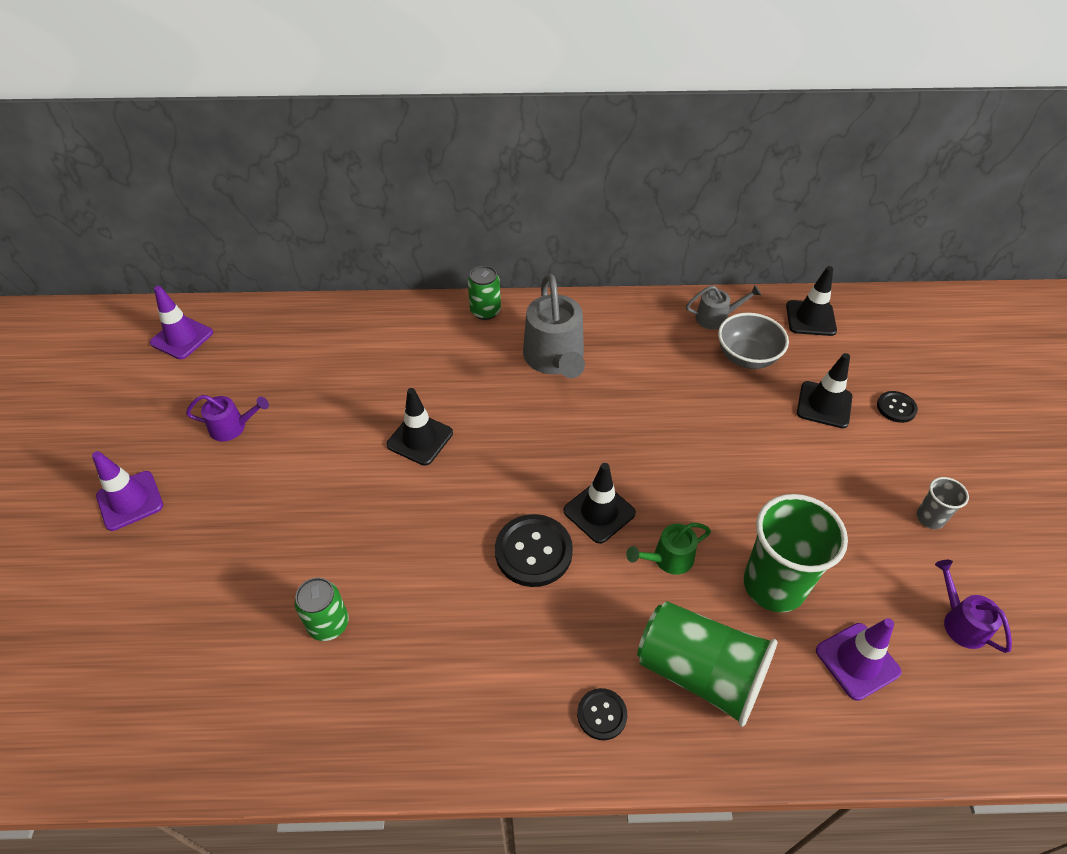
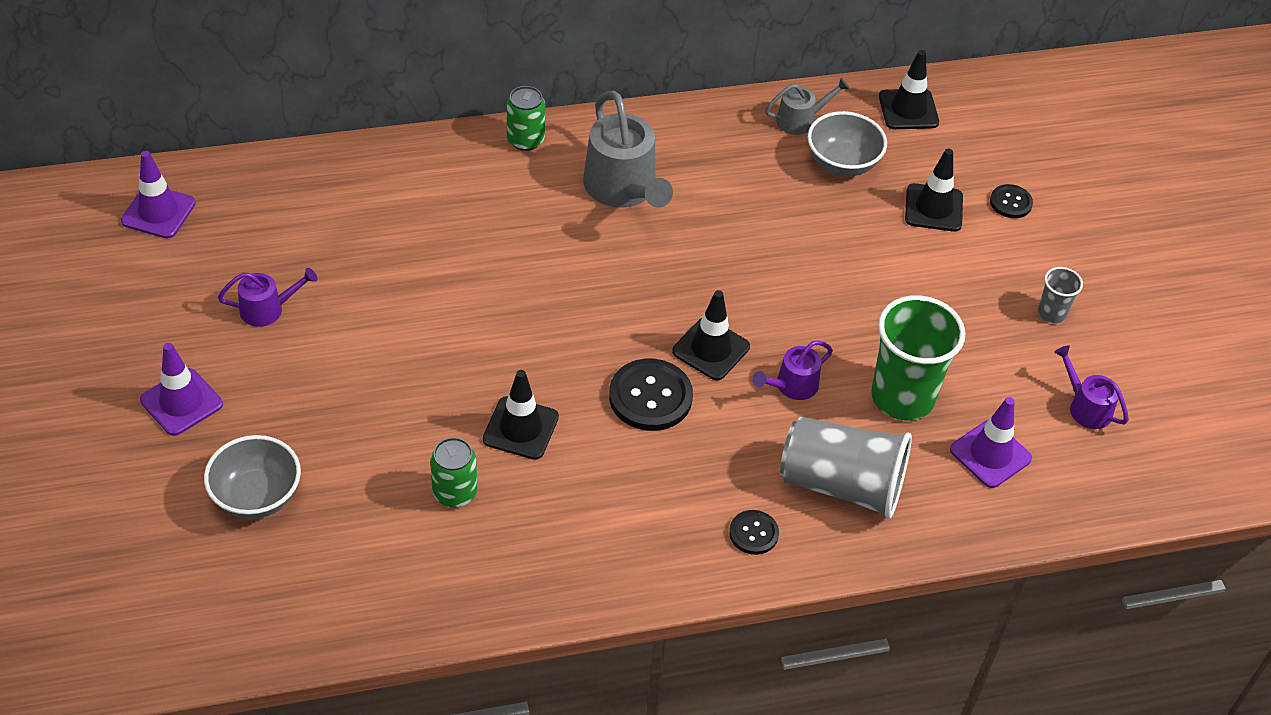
camera: 15 degrees left, 0 degrees up
black traffic cone [386,388,453,466] -> black traffic cone moved to [483,370,559,460]
green watering can [626,523,711,575] -> purple watering can [752,341,833,400]
green cup [637,601,777,727] -> grey cup [780,416,912,519]
none -> grey bowl [204,435,301,519]

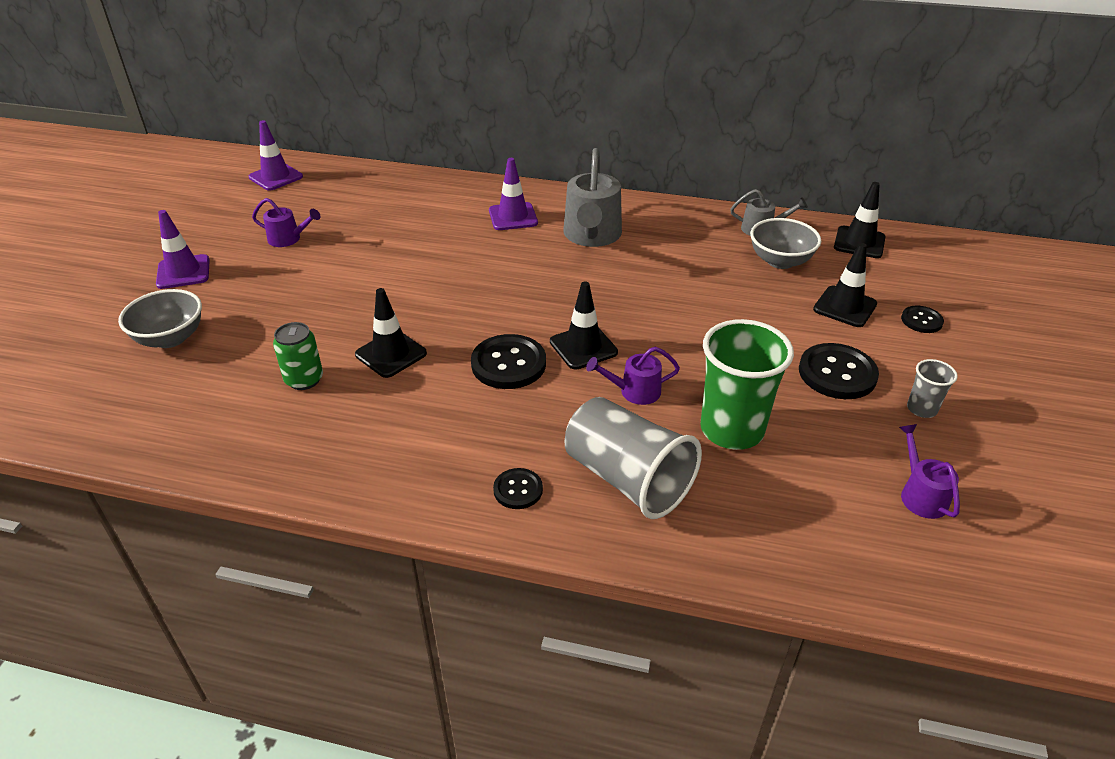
camera: 30 degrees right, 10 degrees down
green can [507,86,545,151] -> none
purple traffic cone [950,397,1032,488] -> purple traffic cone moved to [489,158,538,230]
none -> black button [799,343,879,399]

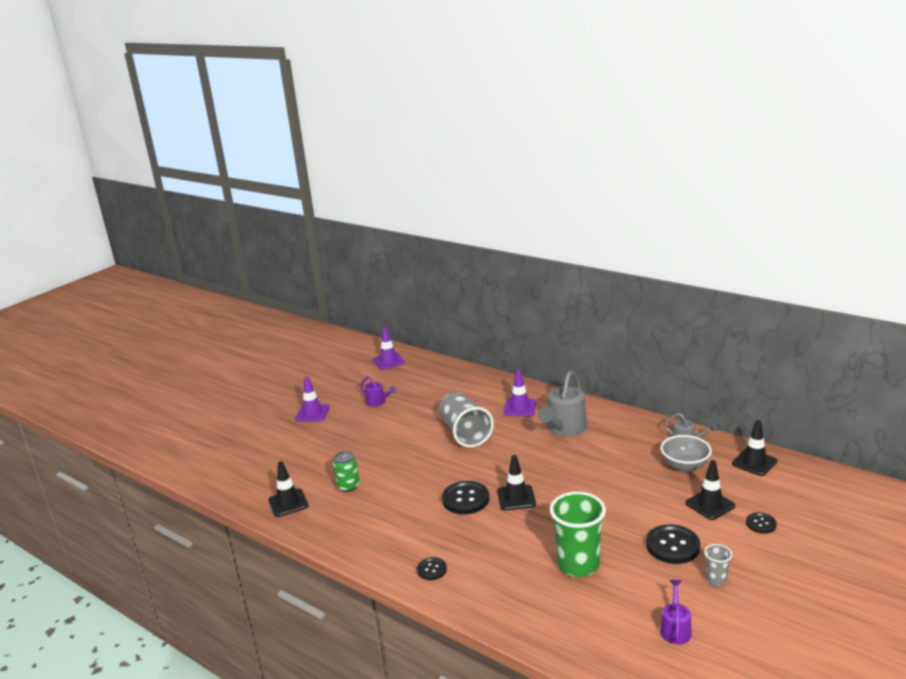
camera: 25 degrees right, 15 degrees down
grey bowl [118,289,202,348] -> none
black traffic cone [355,288,427,378] -> black traffic cone moved to [268,461,309,517]
grey cup [564,397,702,519] -> grey cup moved to [439,392,494,448]
purple watering can [586,347,680,405] -> none

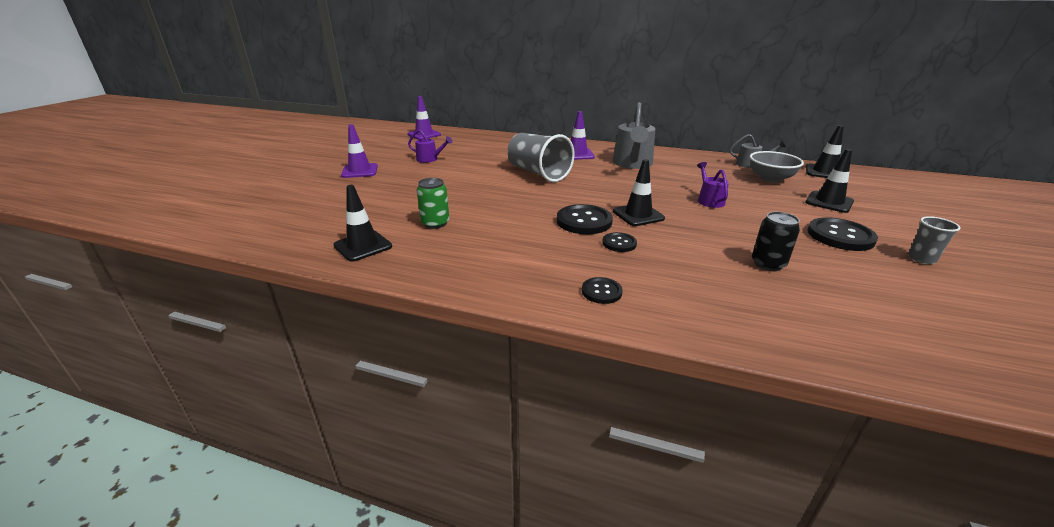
camera: 20 degrees left, 5 degrees up
green cup [550,492,606,577] -> black can [752,212,800,271]
purple watering can [660,580,692,644] -> purple watering can moved to [697,162,729,208]
black button [746,512,777,534] -> black button moved to [602,232,637,252]

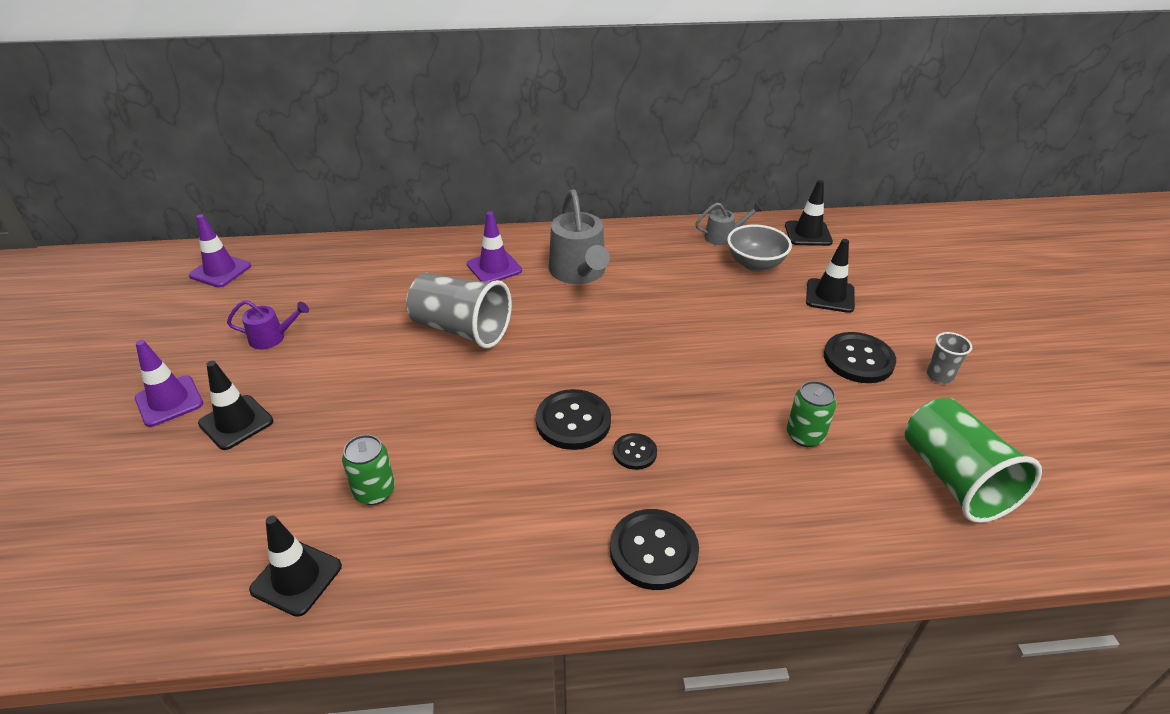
camera: 25 degrees left, 10 degrees up
black button [582,277,623,304] -> black button [610,509,699,590], size x1.79
black traffic cone [613,159,665,226] -> black traffic cone moved to [198,361,273,450]
purple watering can [697,162,729,208] -> none
black can [752,212,800,271] -> green can [787,381,837,447]
none -> green cup [905,398,1042,523]

